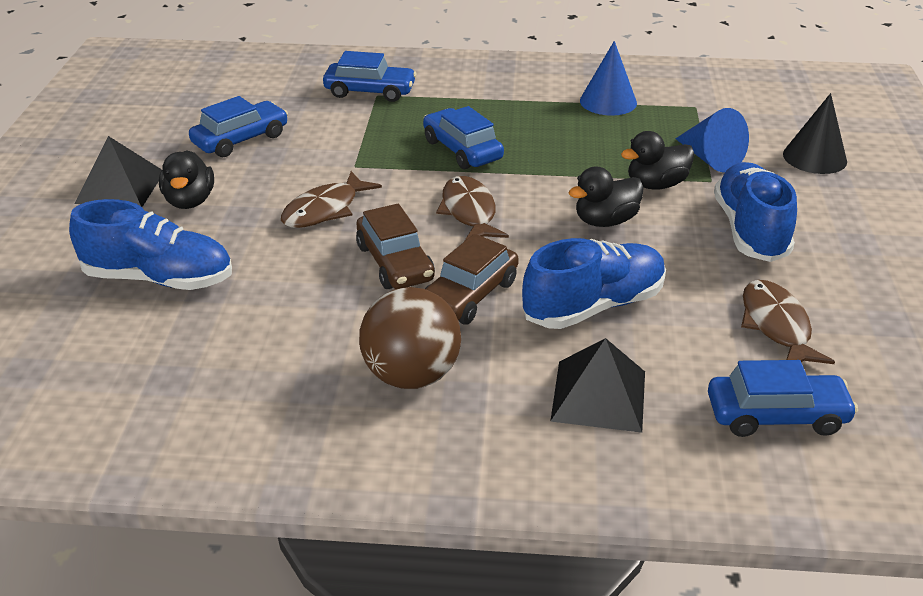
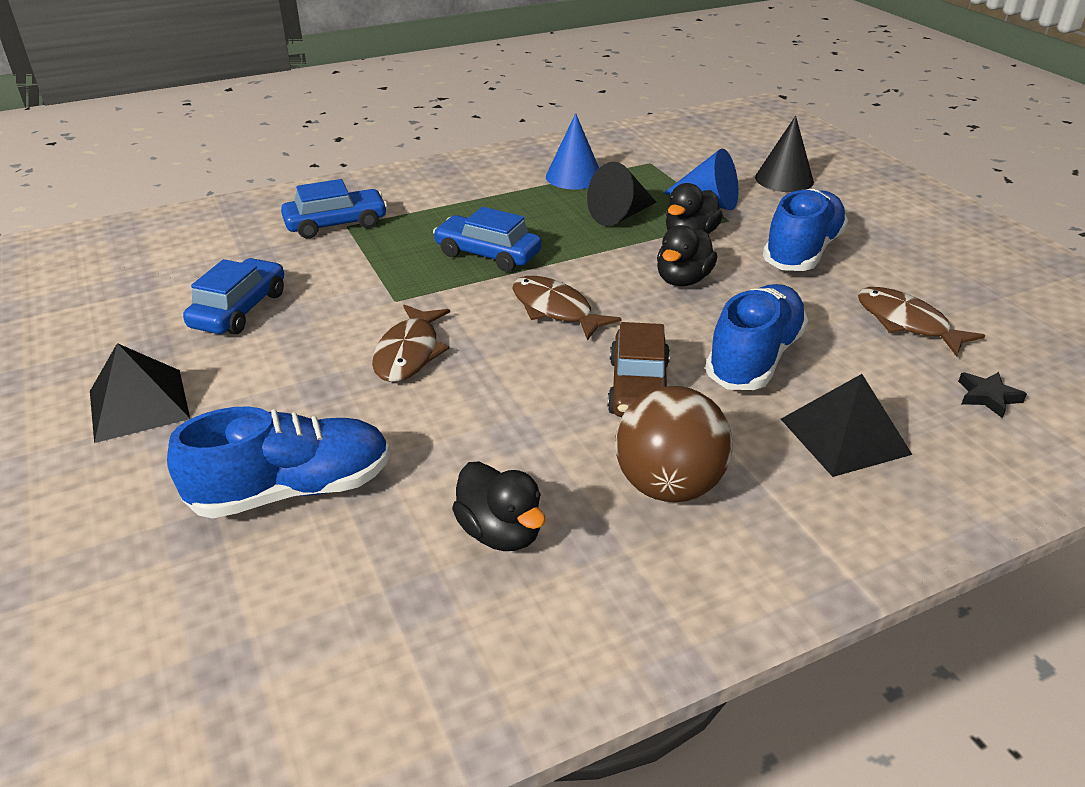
camera: 30 degrees left, 0 degrees up
black duck [159,151,214,209] -> black duck moved to [452,462,545,551]
brown car [356,204,435,289] -> none
blue car [708,360,858,437] -> black star [958,372,1027,418]
blue shoe [714,162,797,262] -> blue shoe turned 60 degrees clockwise [763,189,848,271]
none -> black cone [587,162,657,226]

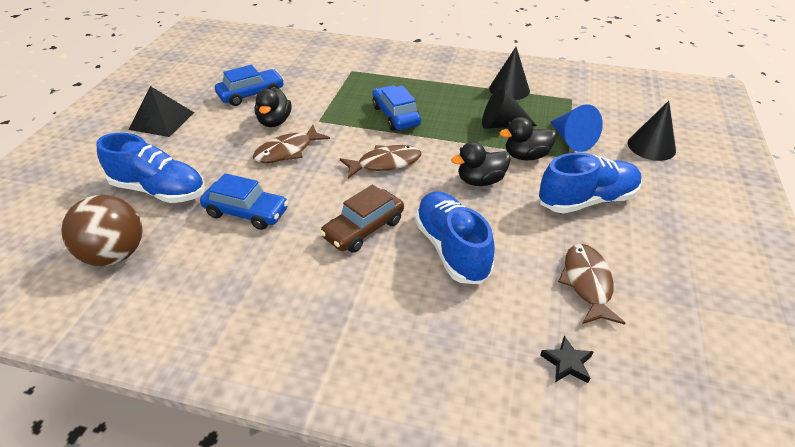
camera: 40 degrees right, 5 degrees up
blue car [281,179,387,239] -> blue car moved to [200,173,289,230]
black duck [452,462,545,551] -> black duck moved to [255,88,292,127]
brown fish [512,276,622,341] -> brown fish turned 75 degrees clockwise [340,145,421,179]
blue cone [546,113,599,189] -> black cone [489,47,530,100]
brown ball [615,386,732,502] -> brown ball moved to [61,195,142,266]
blue shoe [705,284,808,390] -> blue shoe turned 90 degrees counterclockwise [415,191,495,284]
black pyramid [781,374,912,477] -> none

